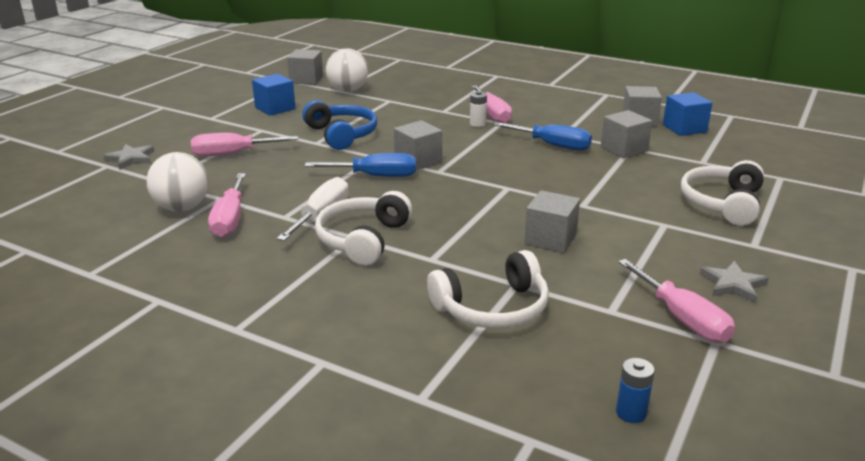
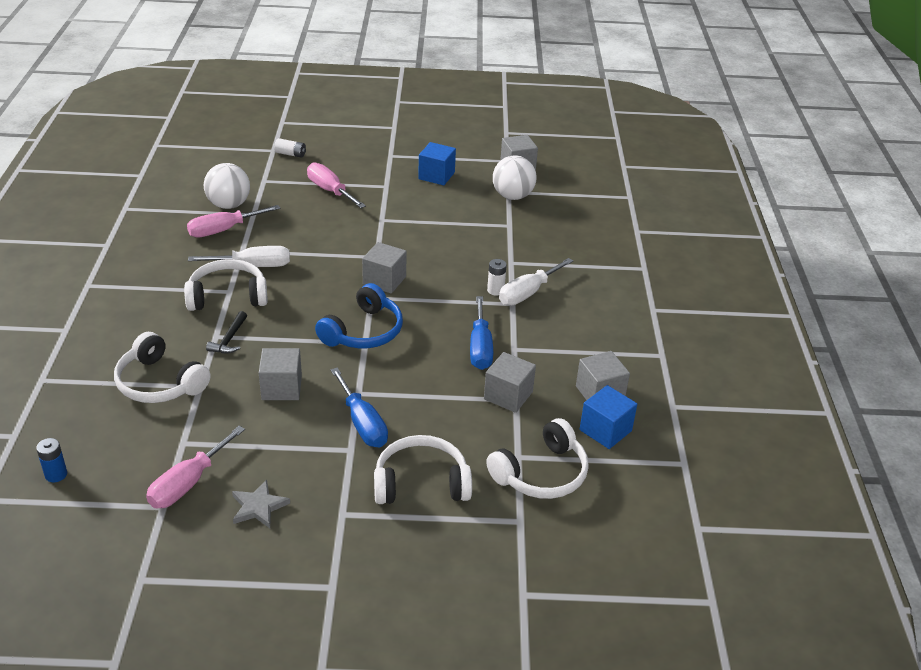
camera: 60 degrees right, 10 degrees up
grey star [103,144,154,170] -> white battery [274,138,306,158]
blue headphones [302,100,377,150] -> blue headphones moved to [315,283,403,348]
blue screwdriver [305,153,416,177] -> blue screwdriver moved to [330,367,388,447]
pink screwdriver [471,85,512,123] -> white screwdriver [499,258,573,305]
none -> black hammer [206,311,247,353]
none -> white headphones [486,418,589,499]

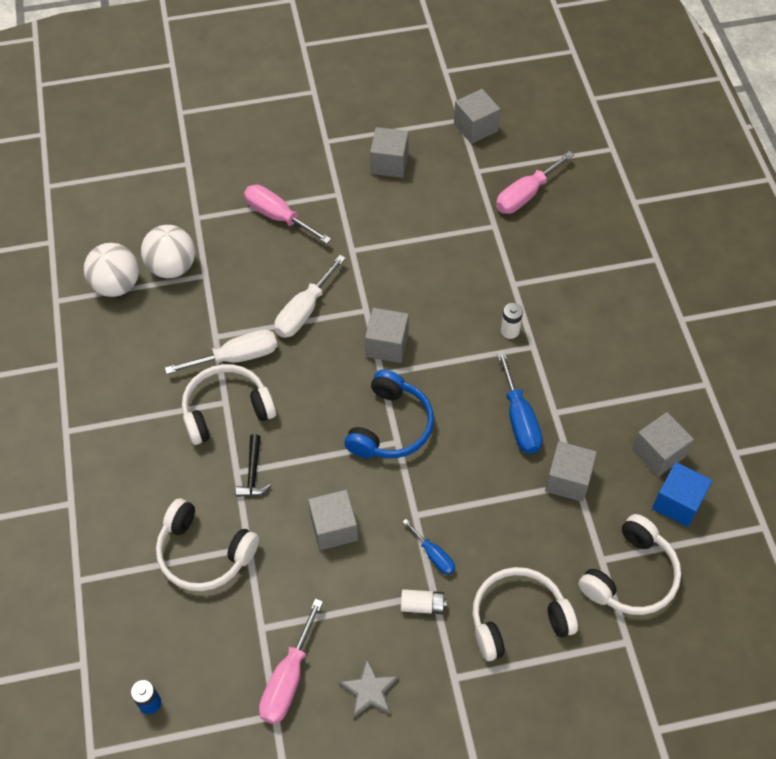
camera: 10 degrees left, 20 degrees up
pink screwdriver [187,205,280,238] -> pink screwdriver moved to [496,151,574,214]
white battery [274,138,306,158] -> white battery moved to [401,589,447,614]
blue screwdriver [330,367,388,447] -> blue screwdriver [402,519,455,575], size x0.58
blue cube [418,142,456,185] -> grey cube [370,127,409,178]
white ball [493,155,537,200] -> white ball moved to [84,243,139,297]
white screwdriver [499,258,573,305] -> white screwdriver moved to [274,255,346,338]

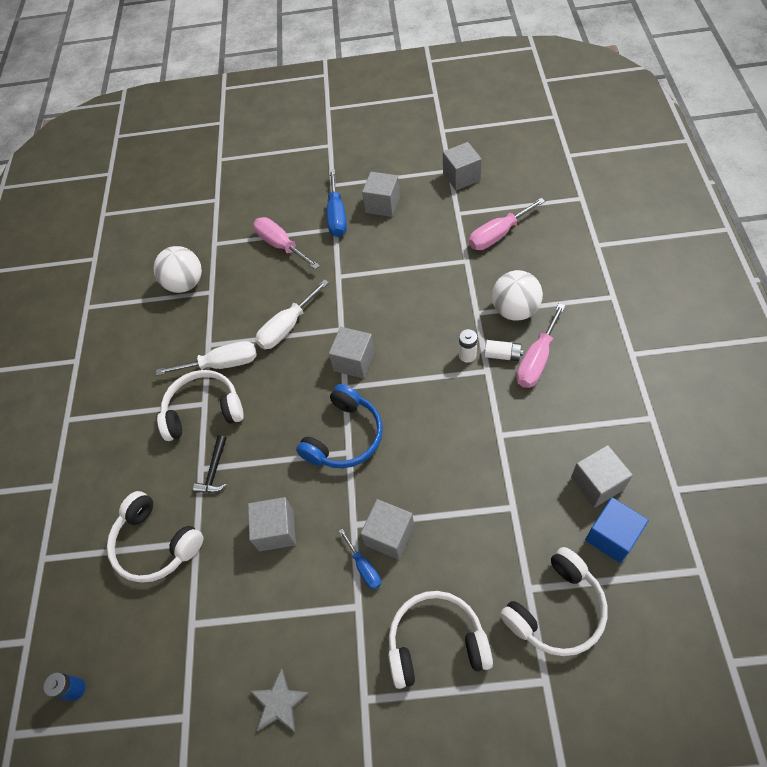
camera: 15 degrees right, 0 degrees up
white ball [84,243,139,297] -> white ball moved to [492,270,543,320]
pink screwdriver [259,599,323,724] -> pink screwdriver moved to [516,303,565,388]
white battery [401,589,447,614] -> white battery moved to [485,340,523,361]
blue screwdriver [497,351,542,454] -> blue screwdriver moved to [327,169,347,237]
grey cube [545,441,597,502] -> grey cube moved to [360,499,414,560]

